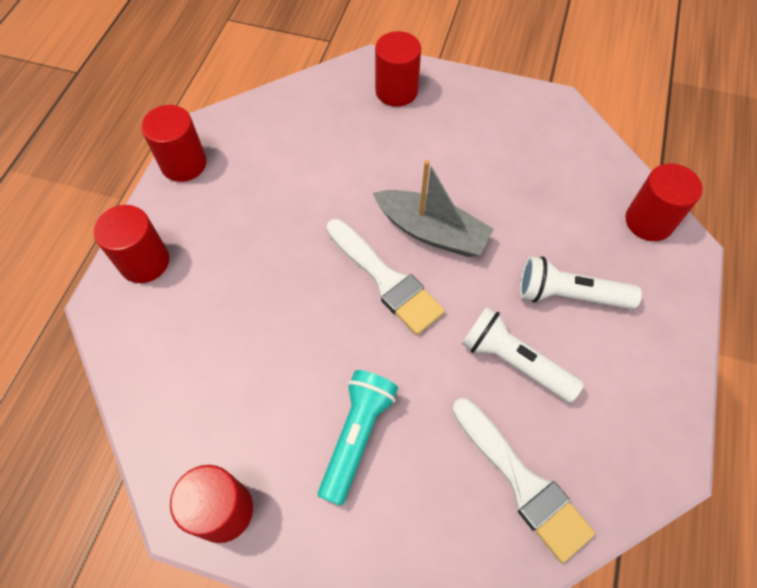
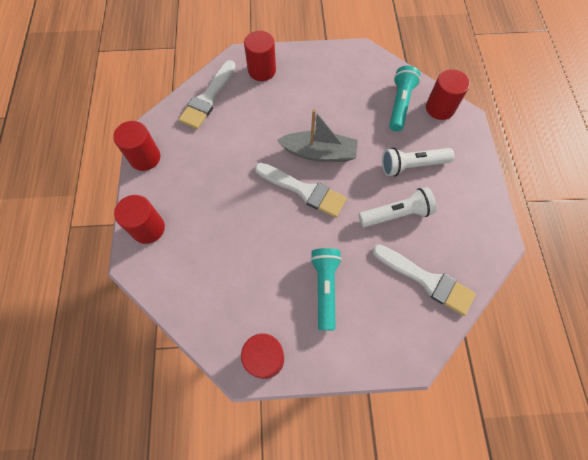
camera: 20 degrees left, 5 degrees up
white flashlight [462,307,584,403] -> white flashlight turned 150 degrees clockwise [359,187,436,227]
none -> white brush [178,60,236,129]
none -> turquoise flashlight [389,66,420,132]

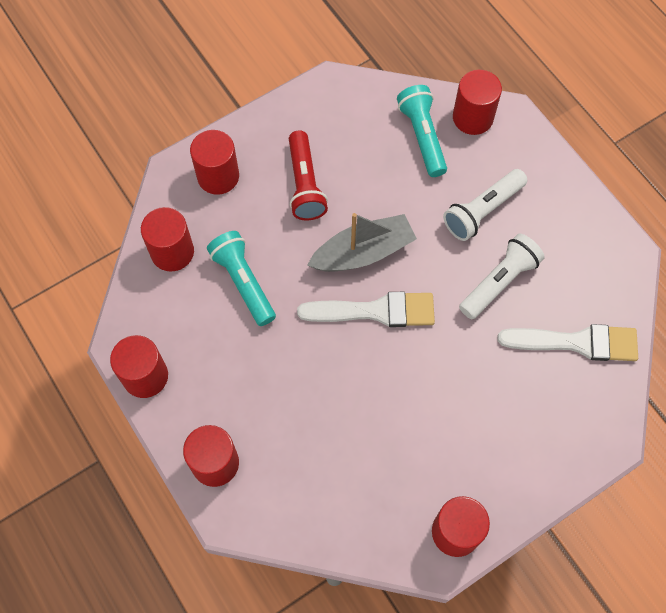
camera: 30 degrees left, 0 degrees up
white brush [178,60,236,129] -> red cylinder [141,207,194,272]
turquoise flashlight [310,248,342,330] -> turquoise flashlight moved to [207,231,276,326]
none -> red flashlight [289,130,328,221]

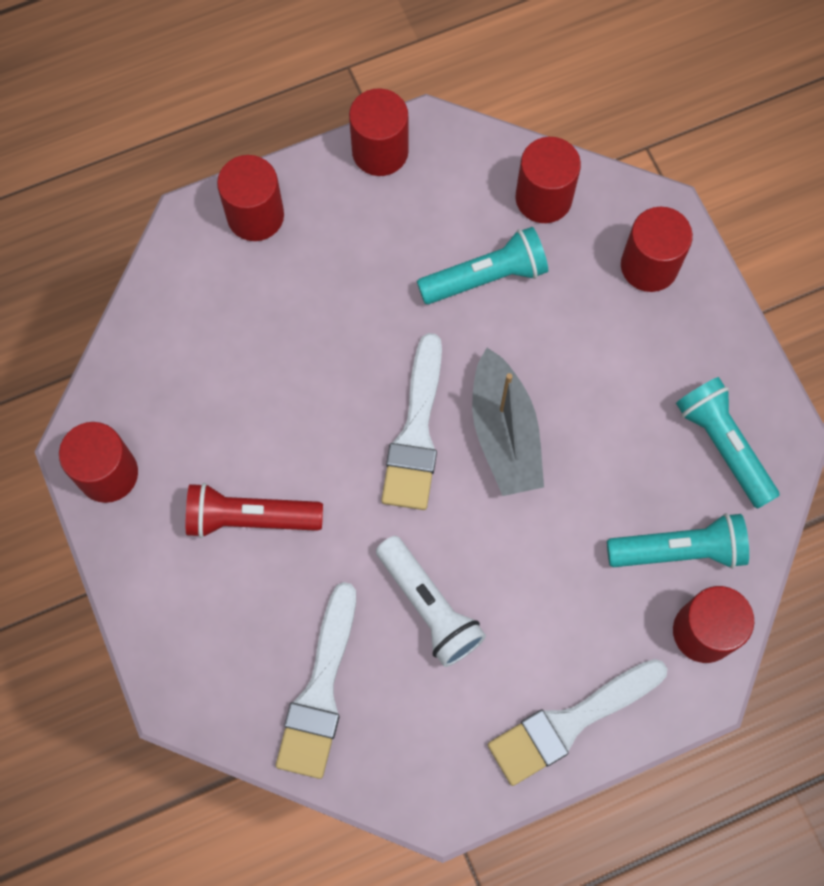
camera: 100 degrees right, 5 degrees up
red flashlight [289,130,328,221] -> red flashlight moved to [186,483,323,538]
white flashlight [443,169,527,241] -> none
none -> white brush [488,659,667,786]
none -> turquoise flashlight [676,377,780,509]

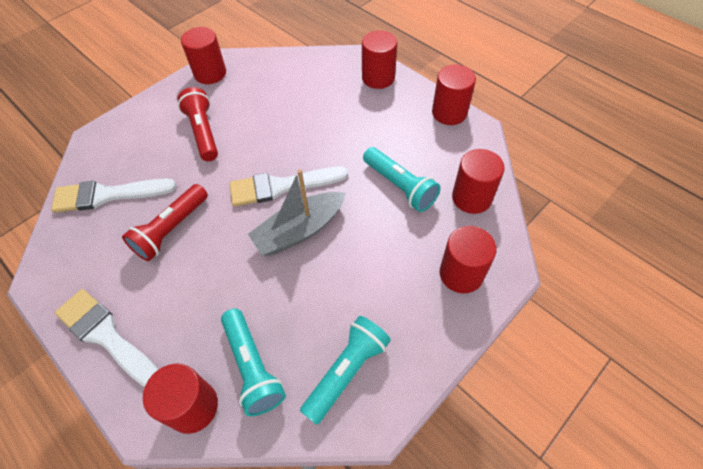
camera: 70 degrees right, 15 degrees down
white flashlight [376,536,486,667] -> red flashlight [122,184,208,261]

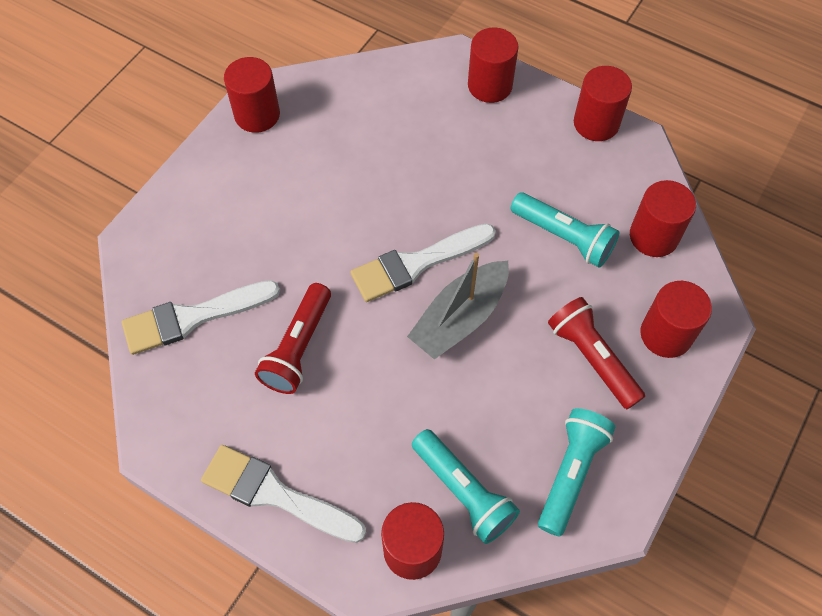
camera: 15 degrees left, 5 degrees up
red flashlight [177,87,218,161] -> red flashlight moved to [548,297,645,409]

